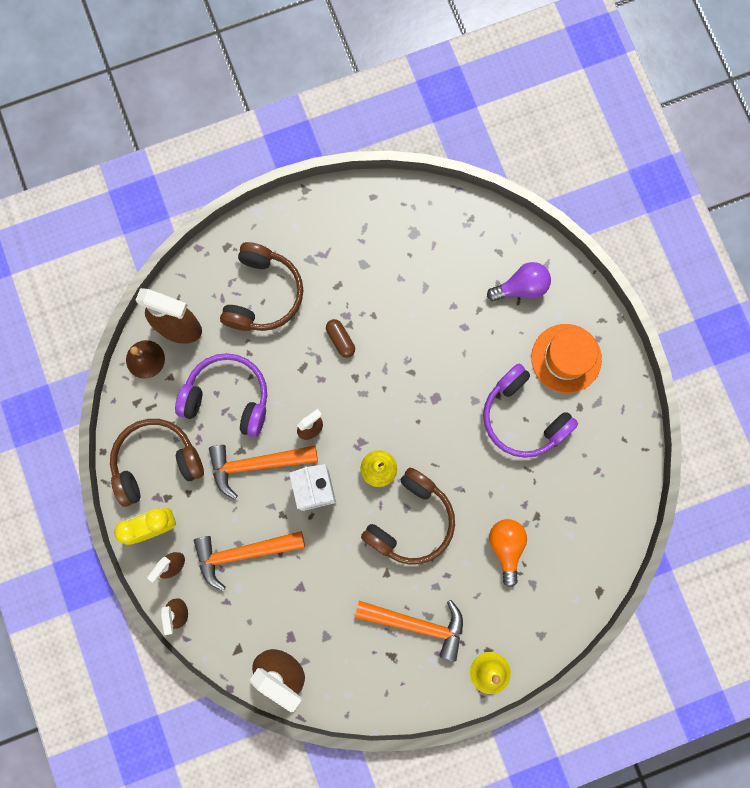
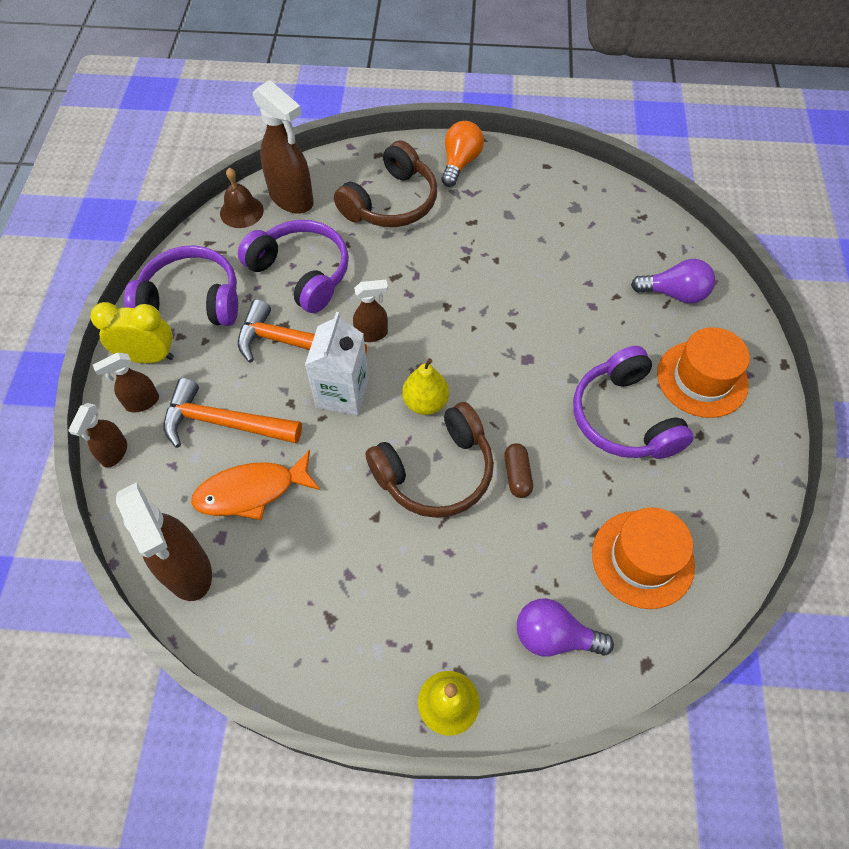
camera: 25 degrees right, 20 degrees down
brown headphones [110,419,204,507] -> purple headphones [124,245,238,326]
brown capsule [326,319,355,358] -> brown capsule moved to [504,443,533,498]
orange hammer [355,600,463,661] -> none
orange light bulb [489,519,527,587] -> orange light bulb moved to [441,121,484,187]
none -> orange fish [191,450,320,520]
none -> purple light bulb [517,598,614,657]
none -> orange hat [592,507,695,609]

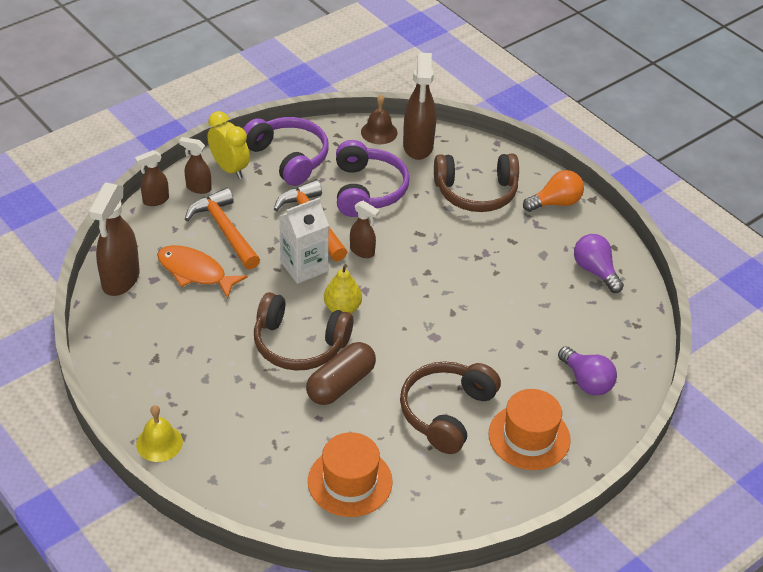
camera: 45 degrees right, 15 degrees down
brown capsule [504,443,533,498] -> brown capsule [306,342,376,405], size x1.79
purple light bulb [517,598,614,657] -> purple light bulb moved to [574,234,624,293]
purple headphones [573,346,694,459] -> brown headphones [400,361,501,454]

